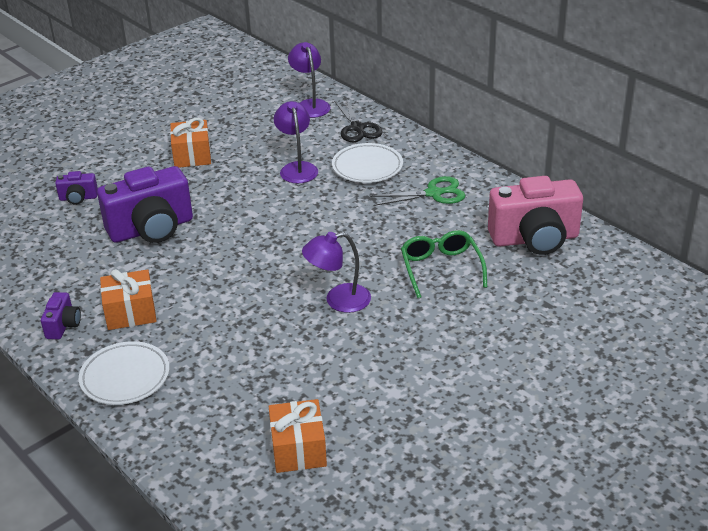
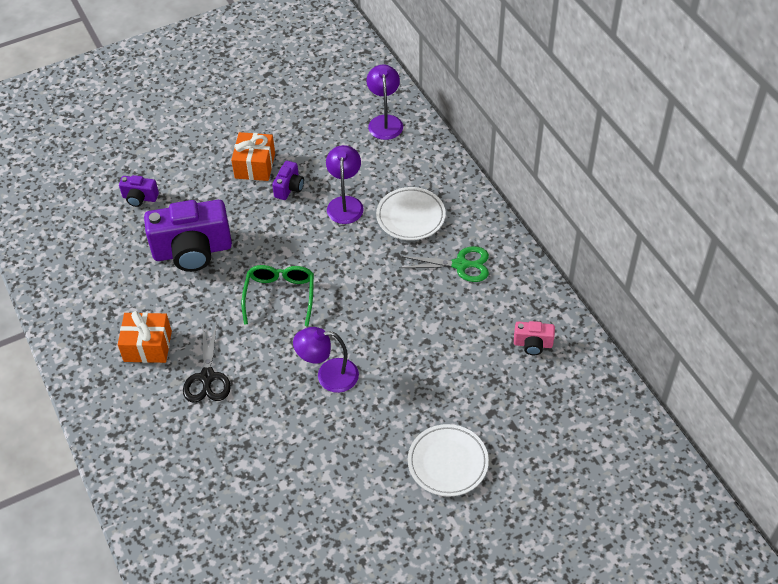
camera: 15 degrees right, 15 degrees up
purple camera [41,292,81,339] -> purple camera moved to [272,161,304,200]
white plate [79,341,170,405] -> white plate moved to [408,424,489,497]
orange gift [268,399,327,473] -> none
black scissors [334,98,383,142] -> black scissors moved to [183,323,231,403]
green glasses [401,230,487,298] -> green glasses moved to [242,265,314,326]
pink camera [488,176,583,255] -> pink camera [514,321,555,355], size x0.46

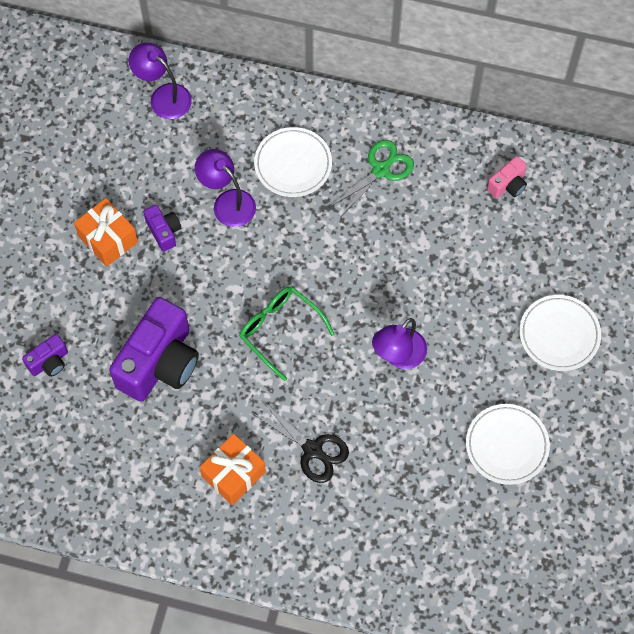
camera: 50 degrees left, 15 degrees up
none -> white plate [466,404,550,485]

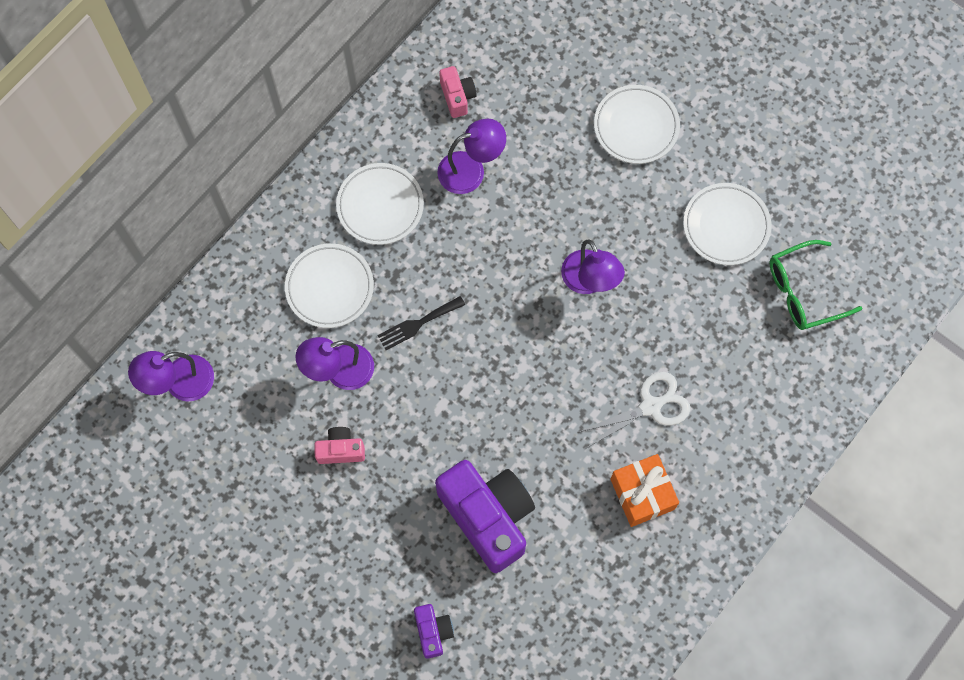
camera: 65 degrees left, 5 degrees up
orange gift [74,198,138,267] -> none
purple camera [143,205,181,252] -> pink camera [314,427,365,464]
green glasses [239,287,335,381] -> green glasses moved to [770,240,862,330]
black scissors [252,402,349,483] -> white scissors [577,372,691,448]
green scissors [330,140,414,216] -> white plate [336,163,424,245]
none -> black fork [377,296,465,350]
none -> purple lamp [437,119,506,194]

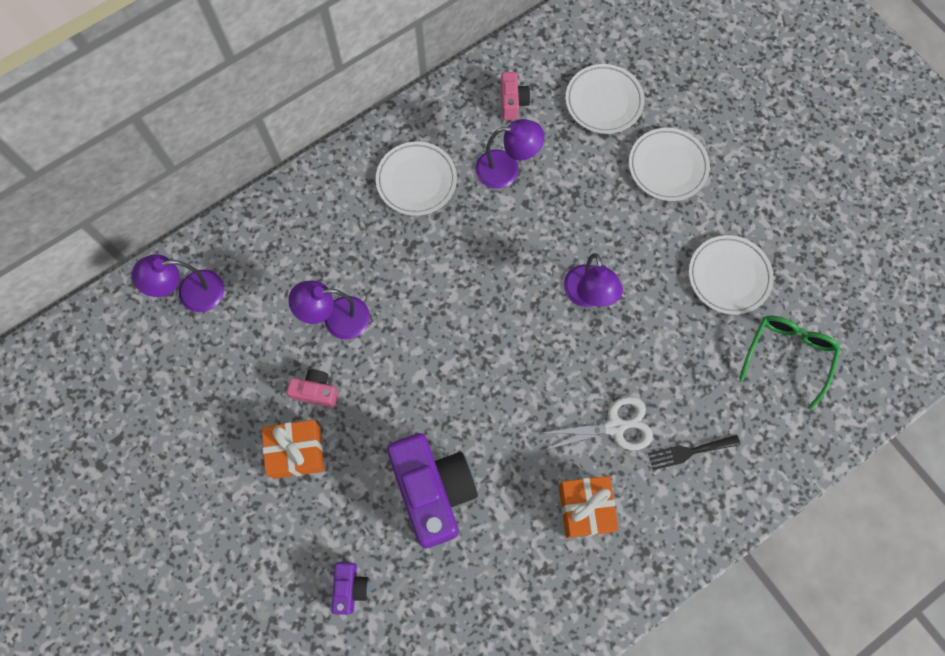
camera: 15 degrees right, 0 degrees up
white plate [285,243,374,328] -> white plate moved to [565,64,645,134]
black fork [377,296,465,350] -> black fork moved to [648,435,740,470]
green glasses [770,240,862,330] -> green glasses turned 120 degrees clockwise [739,316,841,410]
none -> orange gift [262,420,325,479]

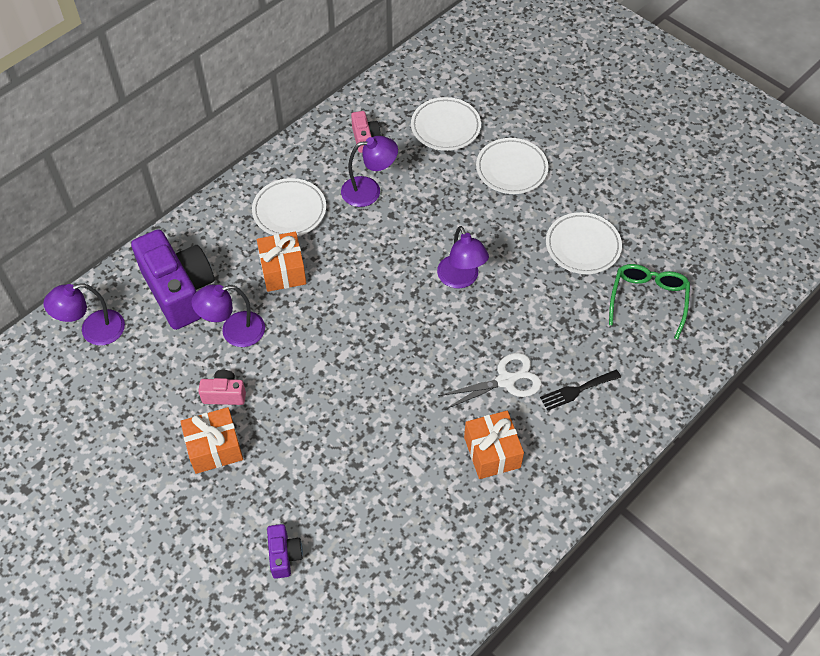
camera: 10 degrees left, 15 degrees down
purple camera [387,433,478,548] -> purple camera moved to [131,229,214,330]
none -> orange gift [257,231,307,292]

